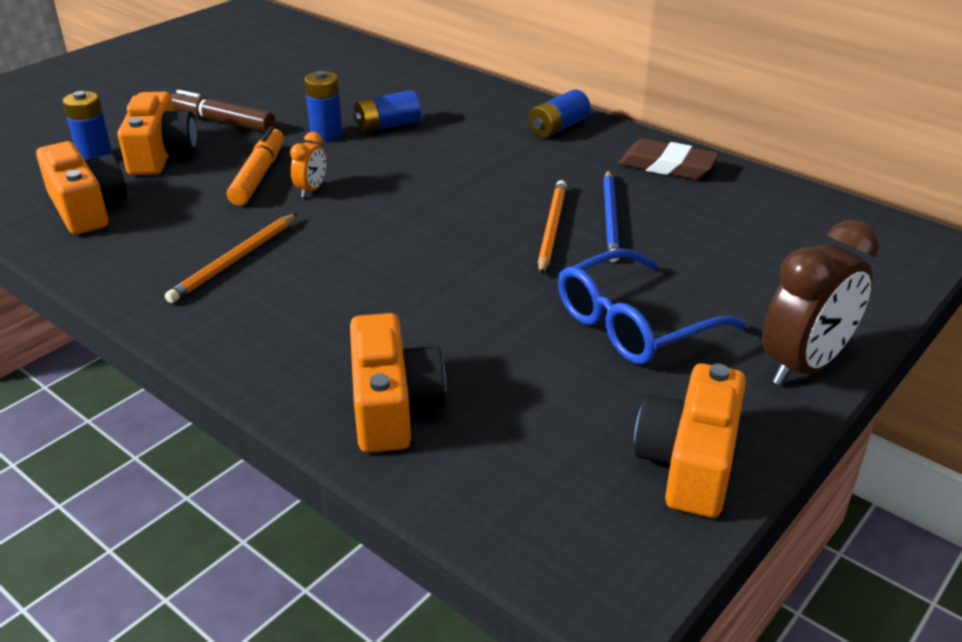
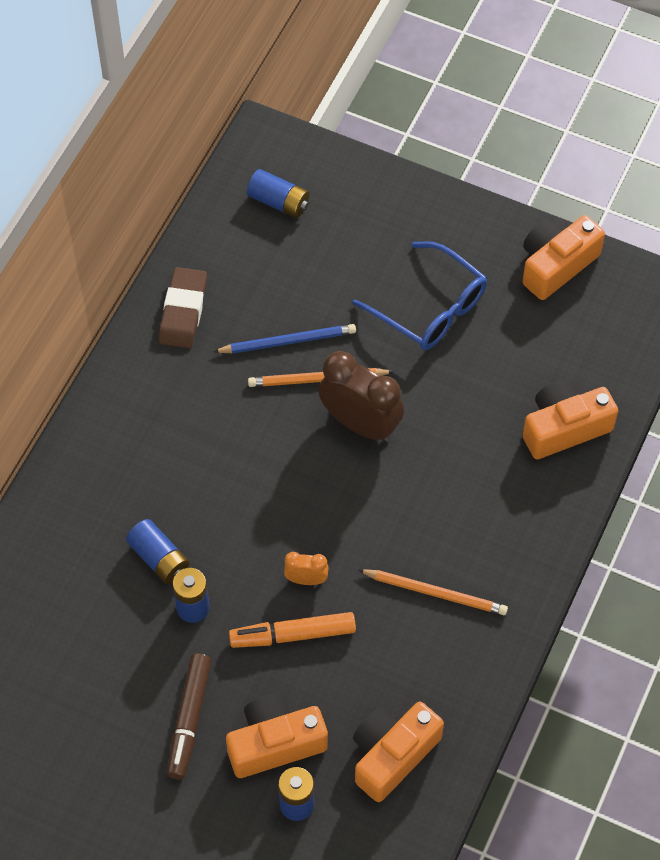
camera: 105 degrees left, 25 degrees up
blue battery [528,89,590,138] -> blue battery moved to [247,169,309,218]
orange camera [634,363,746,518] -> orange camera turned 135 degrees clockwise [522,215,605,300]
brown clock [762,220,880,386] -> brown clock moved to [318,351,404,442]

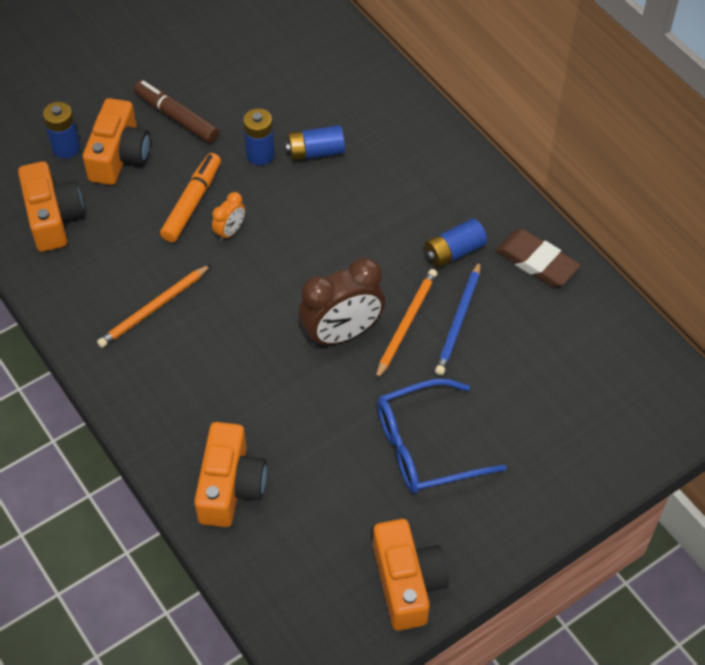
camera: 120 degrees right, 5 degrees down
blue battery [247,169,309,218] -> blue battery moved to [424,219,487,268]

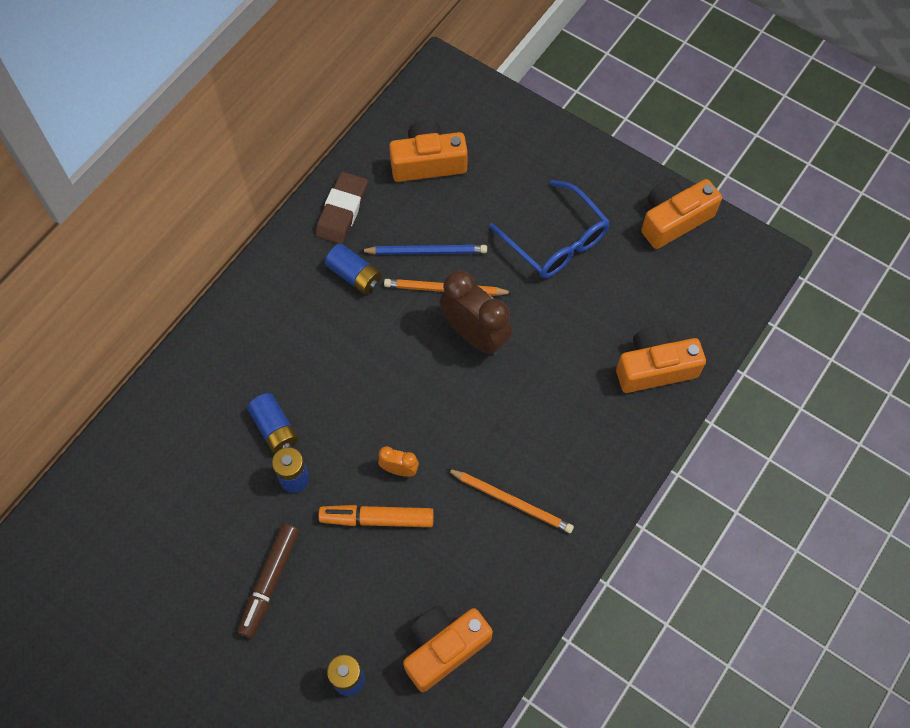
camera: 110 degrees left, 10 degrees up
orange camera [83,98,150,185] -> orange camera moved to [389,120,468,182]

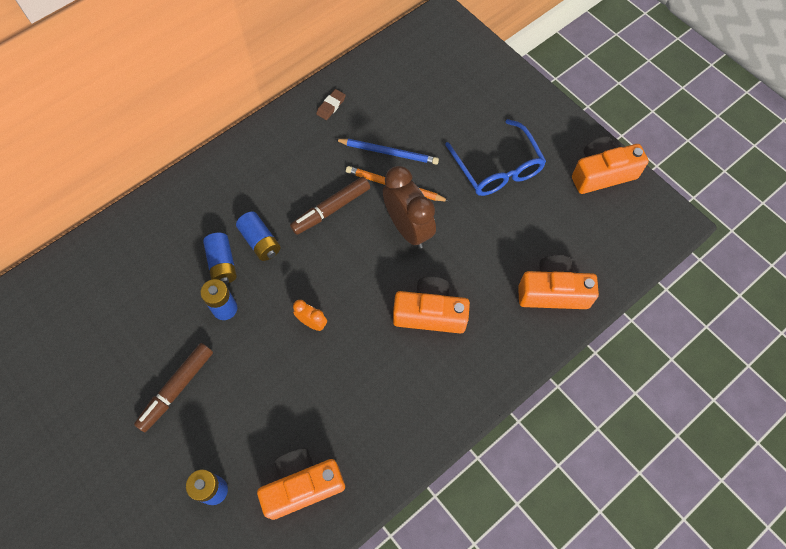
camera: 15 degrees right, 0 degrees up
brown eraser [315,172,368,244] -> brown eraser [316,89,346,120], size x0.55
orange marker [319,505,434,527] -> none
blue battery [325,244,381,294] -> blue battery moved to [236,212,281,261]
orange camera [389,120,468,182] -> orange camera moved to [393,277,470,334]
orange pencil [447,469,574,533] -> none
none -> brown marker [290,177,370,235]

